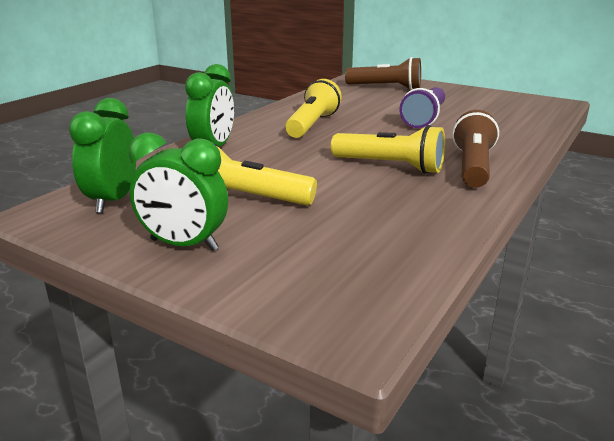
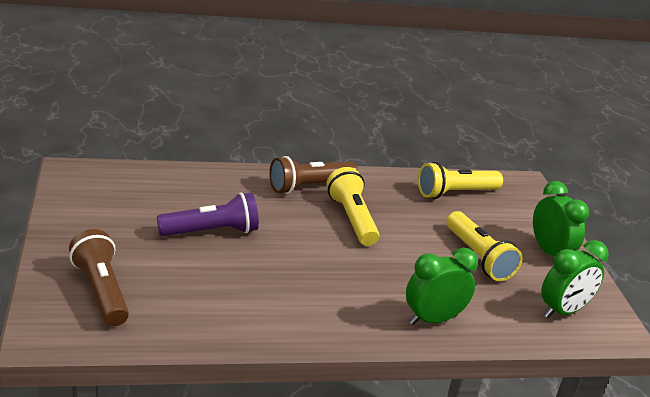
camera: 135 degrees left, 5 degrees up
yellow flashlight [285,79,342,138] -> yellow flashlight moved to [418,162,503,199]

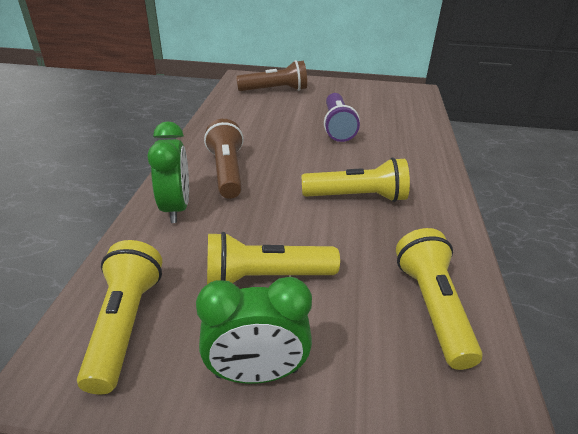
camera: 110 degrees right, 5 degrees up
brown flashlight [269,156,358,194] -> brown flashlight moved to [204,119,244,199]
green clock [541,240,608,318] -> yellow flashlight [77,240,162,394]

